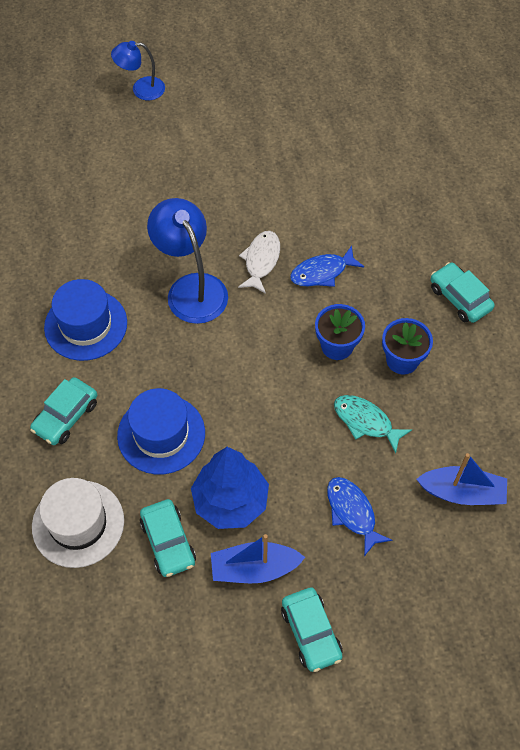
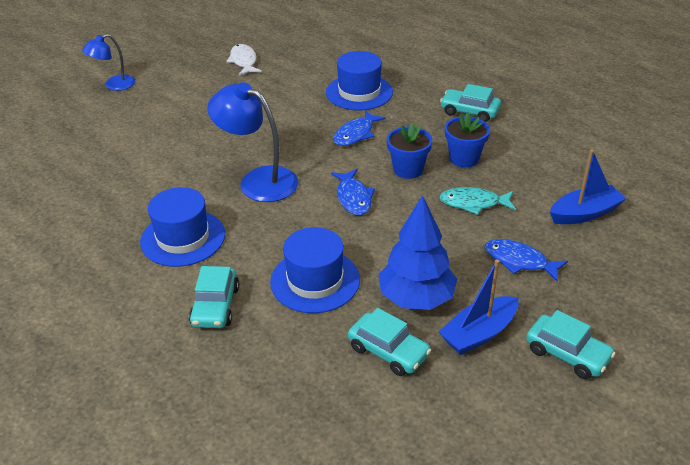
camera: 30 degrees left, 20 degrees down
white hat [32,478,124,568] -> none
white fish [238,231,280,294] -> white fish moved to [226,44,262,76]
none -> blue hat [326,51,393,110]
none -> blue fish [331,169,375,215]

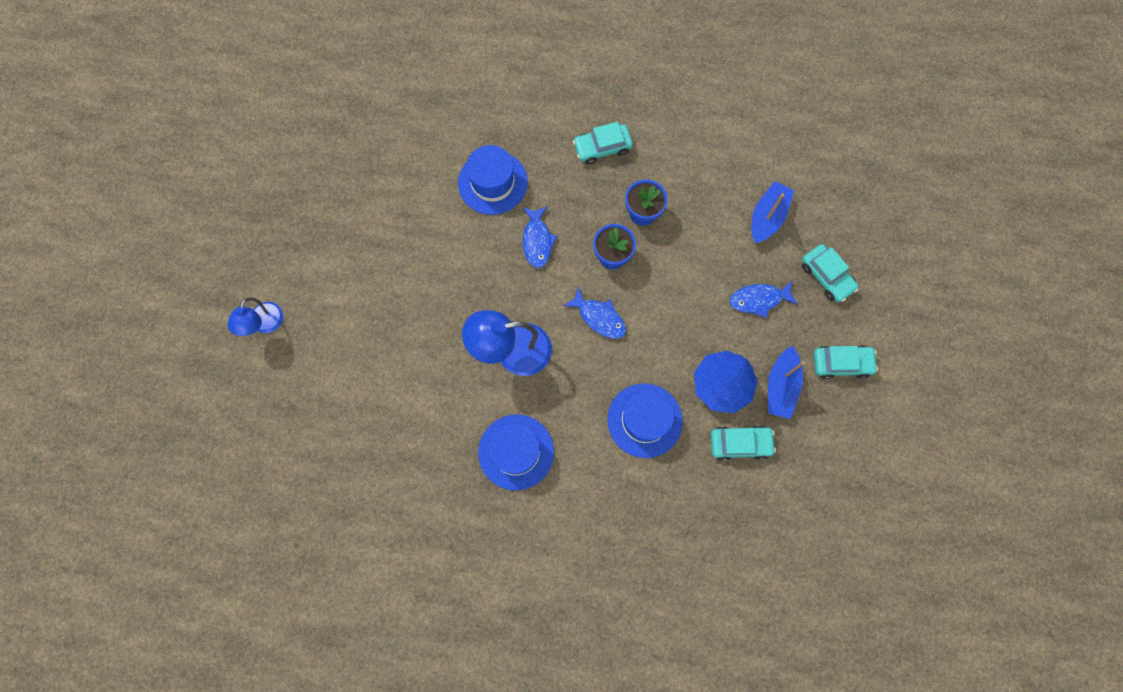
camera: 40 degrees left, 35 degrees up
turquoise car [189,266,239,328] -> turquoise car moved to [802,244,859,302]
white fish [226,44,262,76] -> none
turquoise fish [439,187,516,215] -> none

